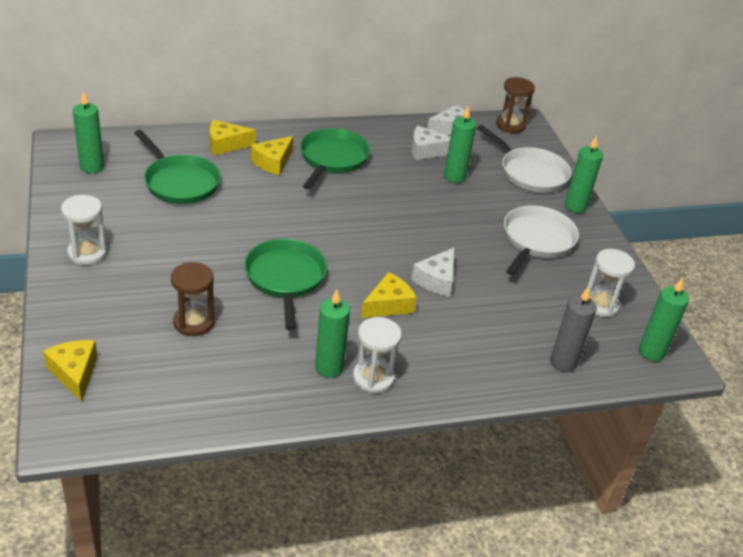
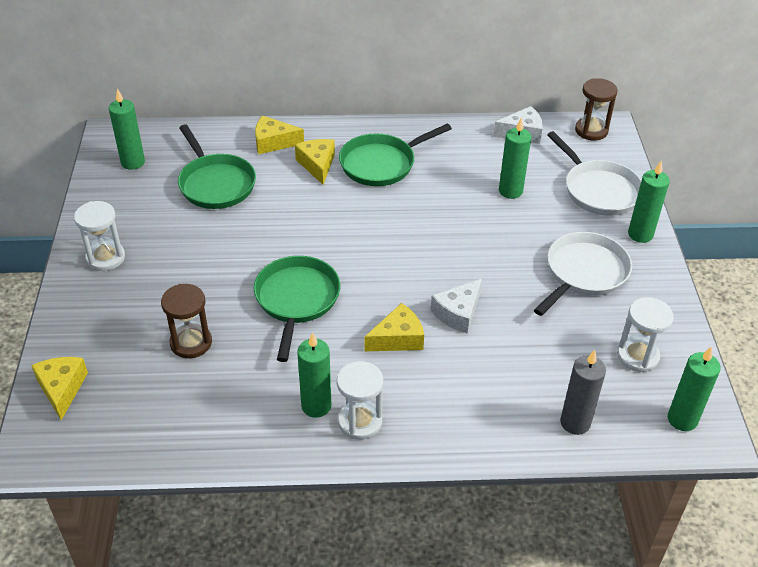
camera: 15 degrees right, 5 degrees up
yellow cheese [251,136,293,175] -> yellow cheese turned 120 degrees clockwise [295,139,335,185]
green pan [300,128,370,190] -> green pan turned 150 degrees counterclockwise [339,124,452,186]
white cheese [412,126,451,160] -> none

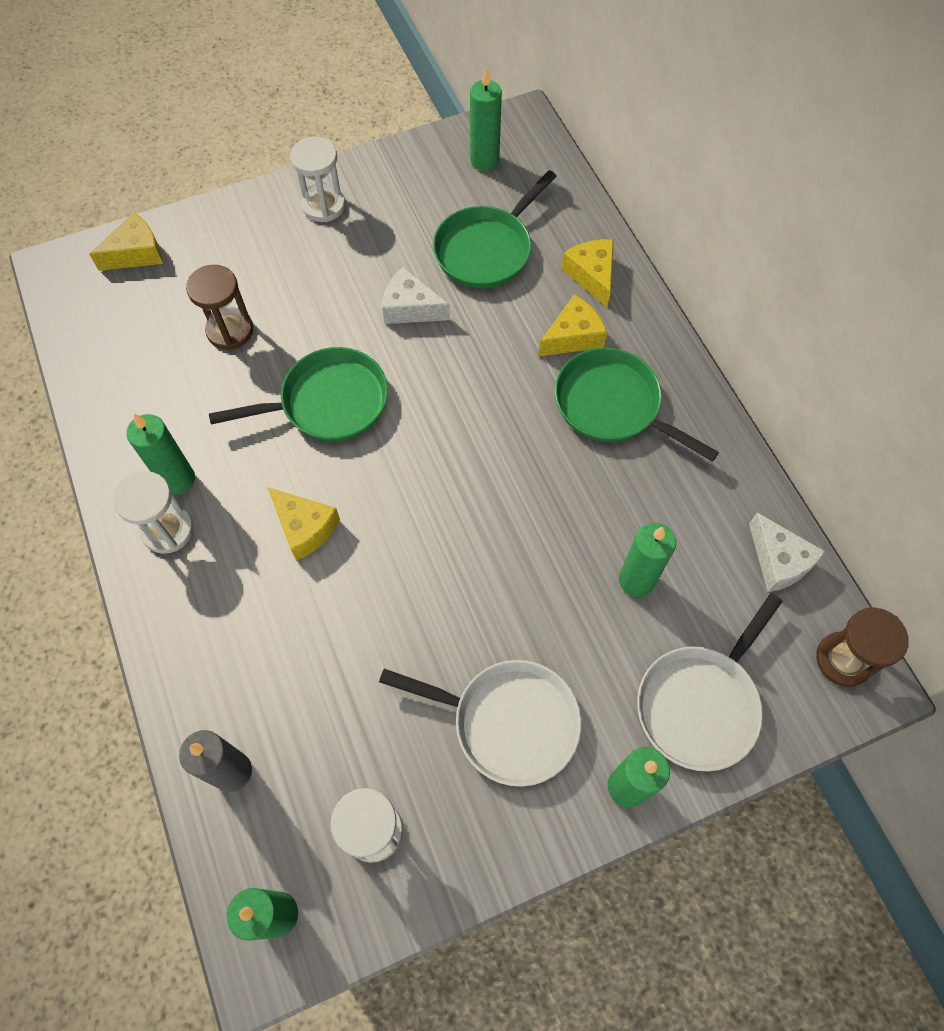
camera: 70 degrees right, 20 degrees up
white cheese [431,279,482,334] -> white cheese moved to [382,267,450,324]

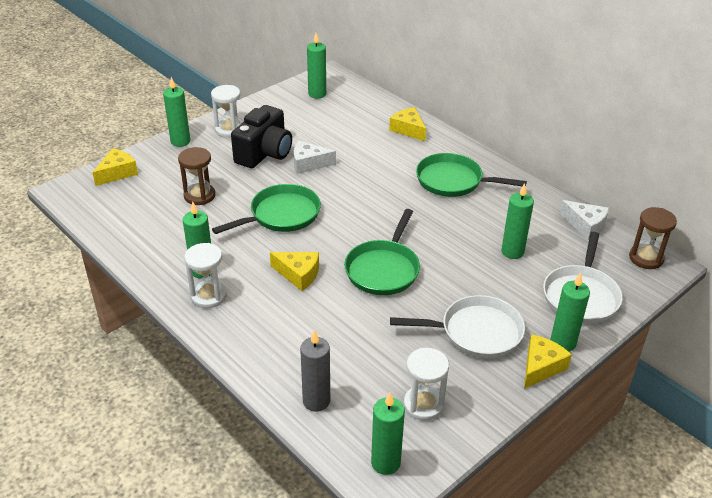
camera: 20 degrees left, 25 degrees down
green pan [433,170,557,289] -> green pan moved to [344,209,420,295]
yellow cheese [538,295,607,356] -> yellow cheese moved to [524,334,572,389]
none -> green candle [163,77,190,147]
none -> black camera [231,105,292,168]

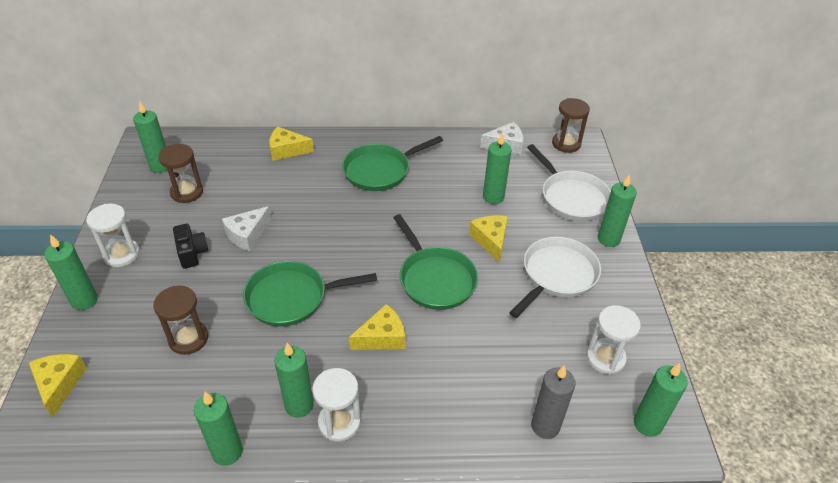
camera: 50 degrees left, 5 degrees up
green pan [212,184,321,234] -> green pan turned 105 degrees counterclockwise [243,261,377,327]
black camera [231,105,292,168] -> black camera [173,224,208,269], size x0.55
yellow cheese [524,334,572,389] -> yellow cheese moved to [469,216,508,263]
none -> brown hourglass [159,144,203,203]
none -> green candle [194,392,243,466]

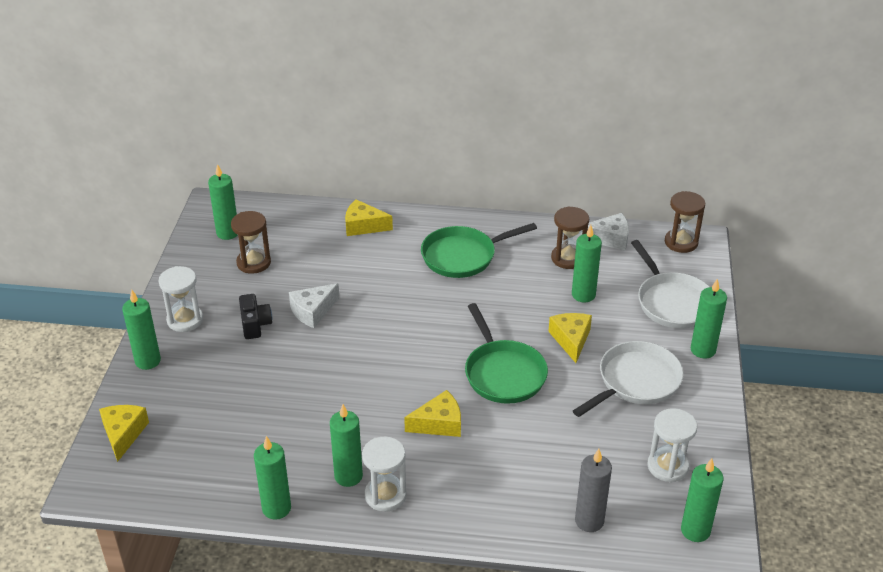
camera: 10 degrees right, 5 degrees down
brown hourglass [153,286,208,355] -> brown hourglass moved to [551,206,589,269]
green pan [243,261,377,327] -> none

